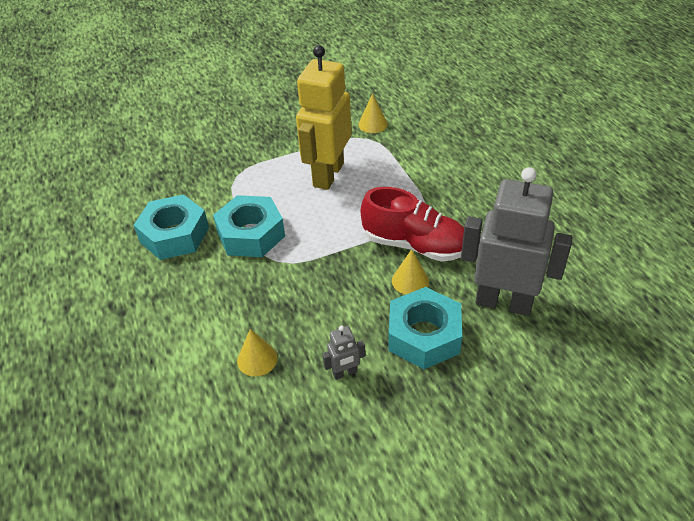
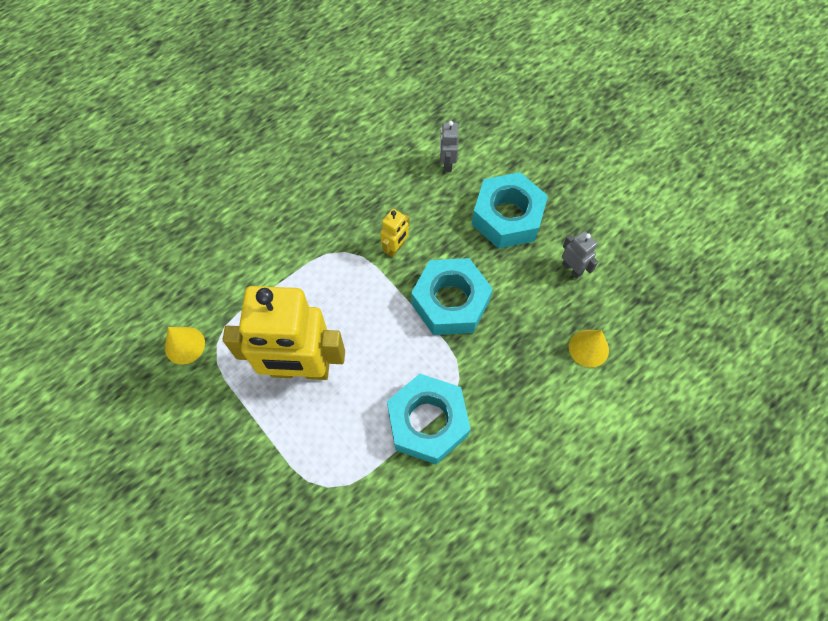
camera: 110 degrees left, 20 degrees up
turquoise nut [134,194,209,260] -> turquoise nut moved to [411,258,493,335]
red shoe [361,187,464,262] -> yellow robot [380,209,410,257]
yellow cone [392,249,429,295] -> none
grey robot [461,167,572,316] -> grey robot [440,121,458,172], size x0.41

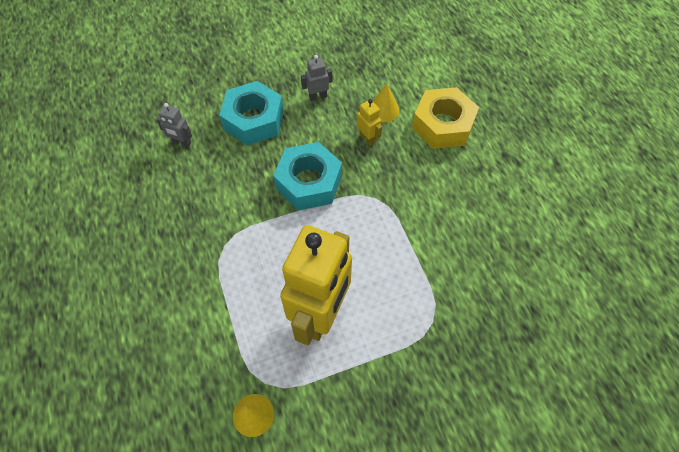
camera: 70 degrees left, 5 degrees down
yellow robot [380,209,410,257] -> yellow robot moved to [357,99,382,146]
turquoise nut [387,374,471,464] -> none
none -> yellow nut [412,87,479,149]

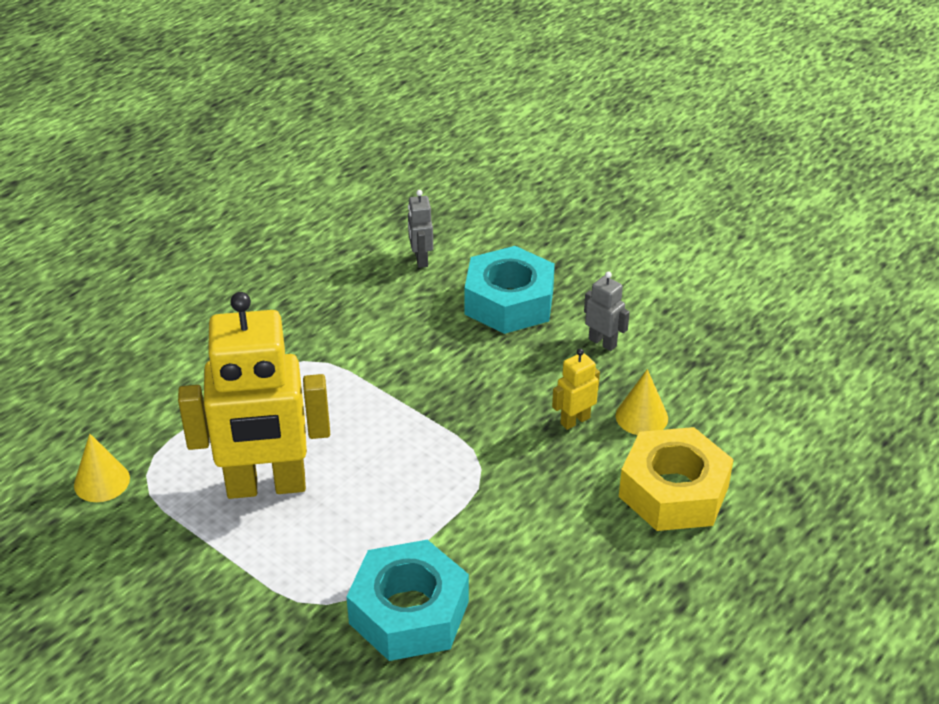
camera: 60 degrees right, 20 degrees down
turquoise nut [273,142,342,211] -> turquoise nut moved to [346,540,469,661]
yellow robot [357,99,382,146] -> yellow robot turned 150 degrees counterclockwise [552,348,600,430]

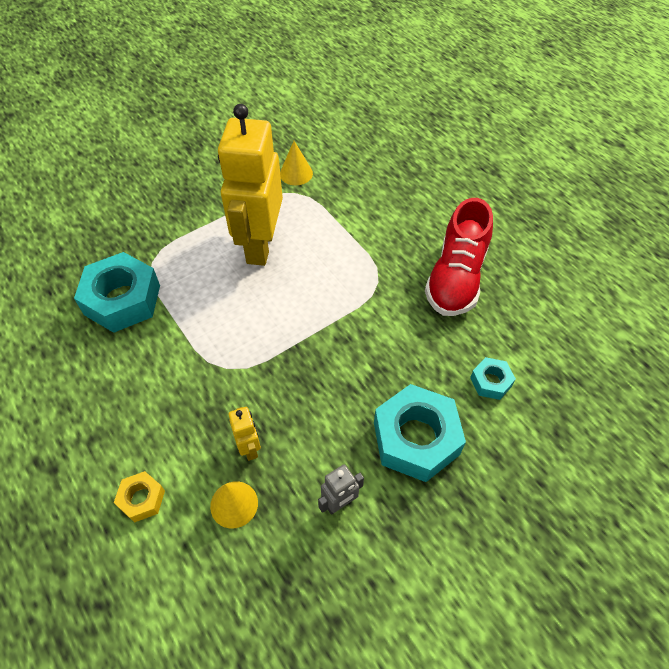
camera: 105 degrees right, 15 degrees up
grey robot [408,190,433,268] -> turquoise nut [470,357,516,400]
yellow nut [619,427,734,531] -> yellow nut [114,471,165,523], size x0.49
none -> red shoe [425,198,493,316]

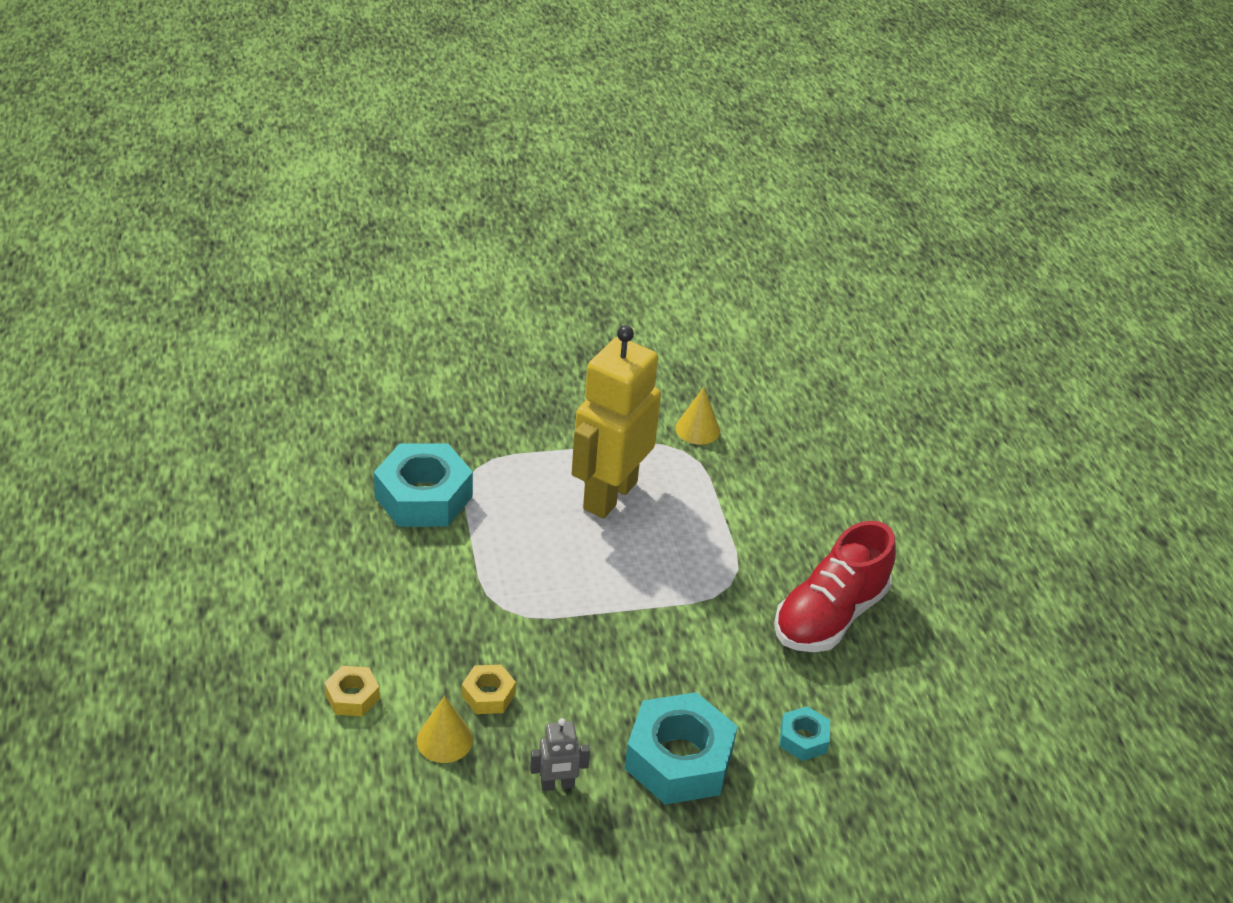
camera: 20 degrees right, 15 degrees down
yellow robot [229,407,261,461] -> yellow nut [462,665,516,714]

